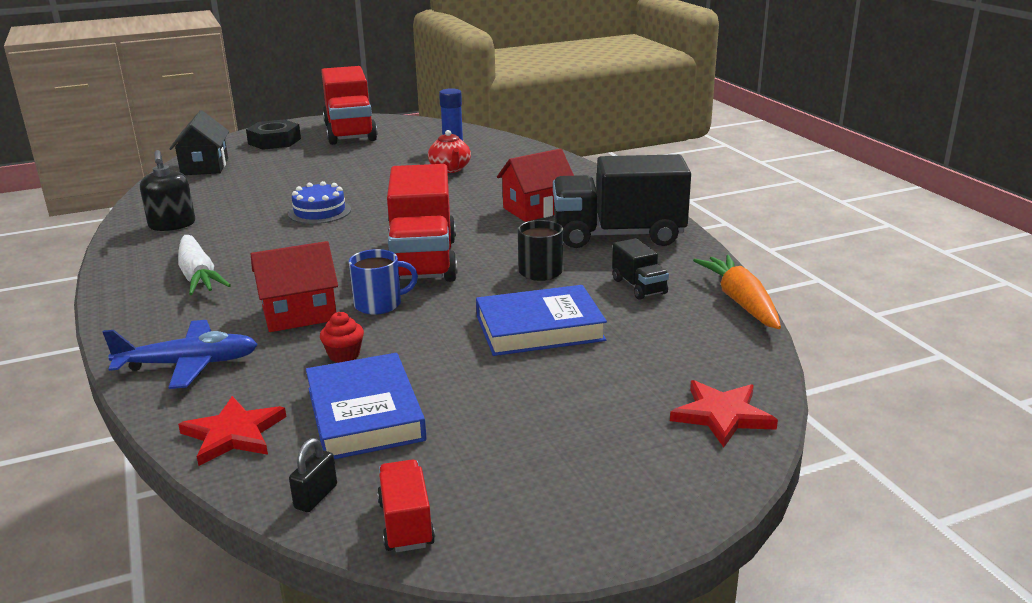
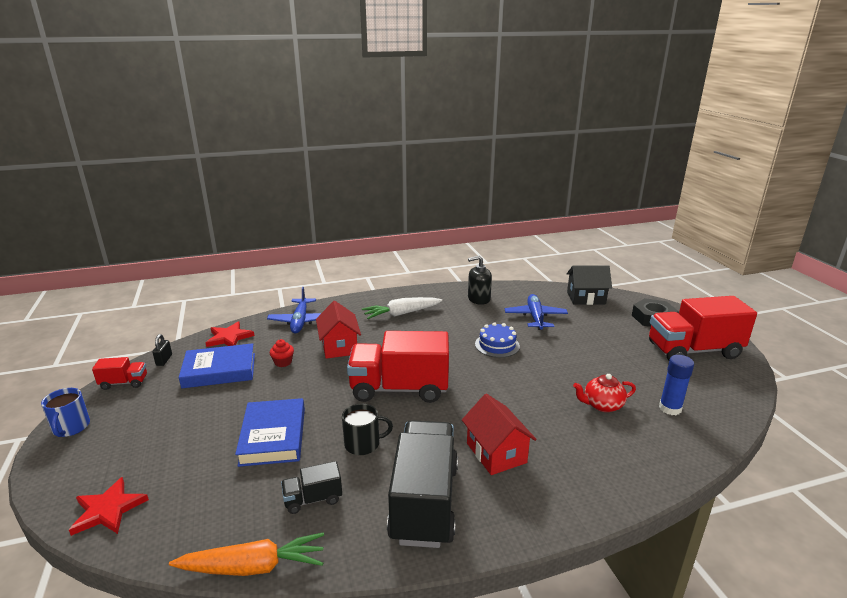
camera: 95 degrees right, 0 degrees up
black padlock [289,438,337,512] -> black padlock turned 60 degrees clockwise [152,334,172,366]
blue mug [349,249,418,315] -> blue mug moved to [41,388,90,437]
none -> blue plane [505,294,568,330]

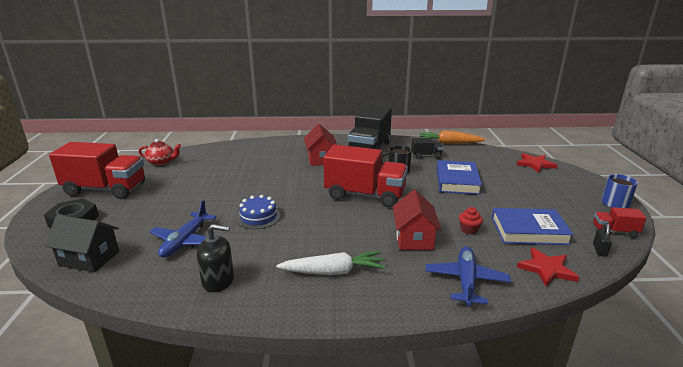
camera: 165 degrees left, 0 degrees up
red teapot [573,374,636,412] -> red teapot moved to [139,139,181,166]
blue glue stick [659,355,694,415] -> none

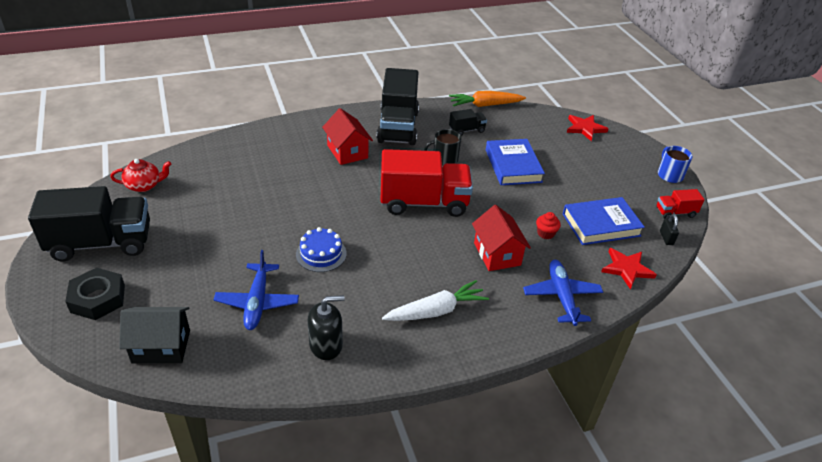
camera: 20 degrees left, 15 degrees up
red truck [49,142,145,199] -> black truck [28,186,150,262]

